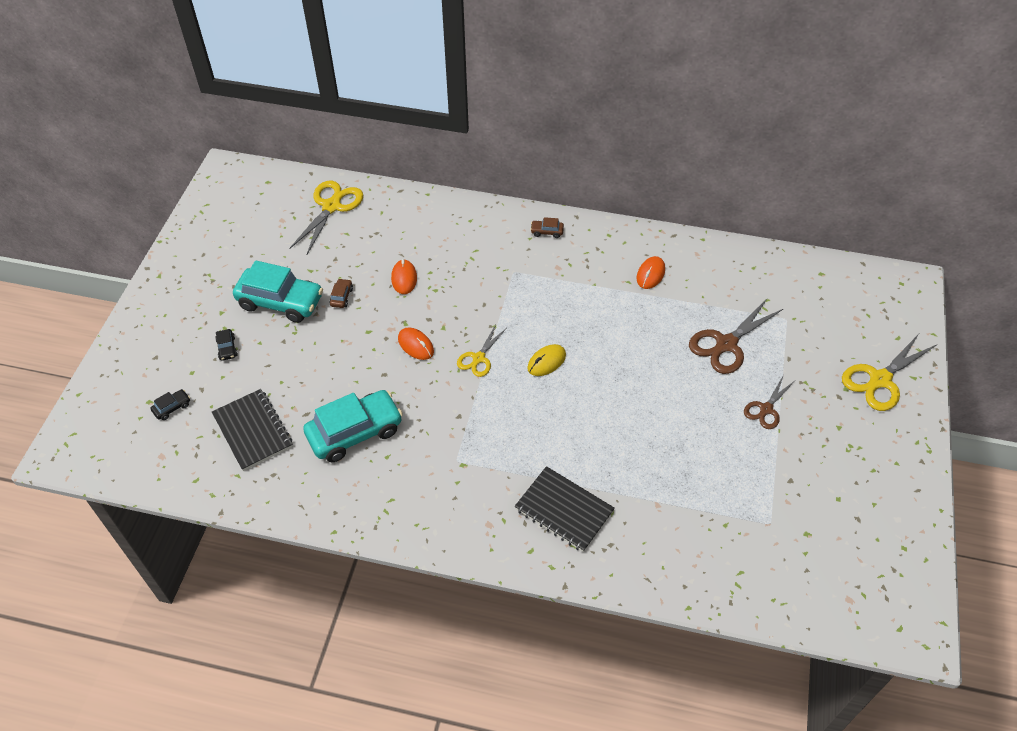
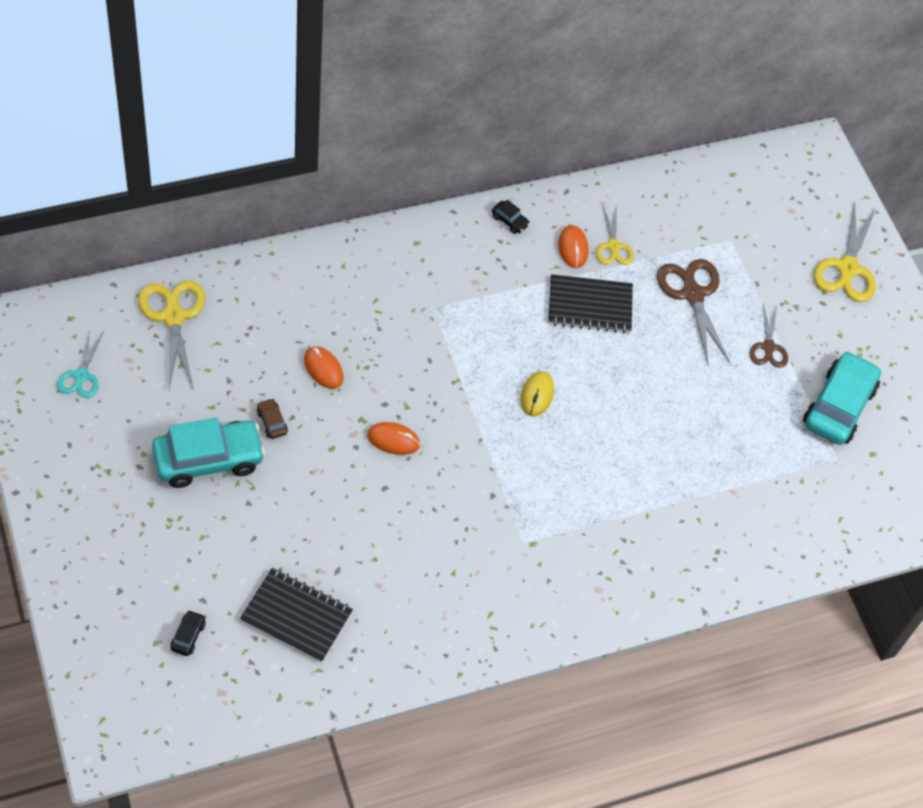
camera: 40 degrees left, 5 degrees up
black car [215,329,238,361] -> black car moved to [492,200,530,234]
turquoise car [303,390,403,462] -> turquoise car moved to [803,351,881,445]
yellow scissors [457,325,507,377] -> yellow scissors moved to [596,206,634,265]
black notebook [514,466,615,552] -> black notebook moved to [548,274,633,334]
brown car [530,217,564,238] -> none
brown scissors [689,299,783,374] -> brown scissors turned 150 degrees clockwise [657,259,730,364]
none -> turquoise scissors [57,331,104,398]

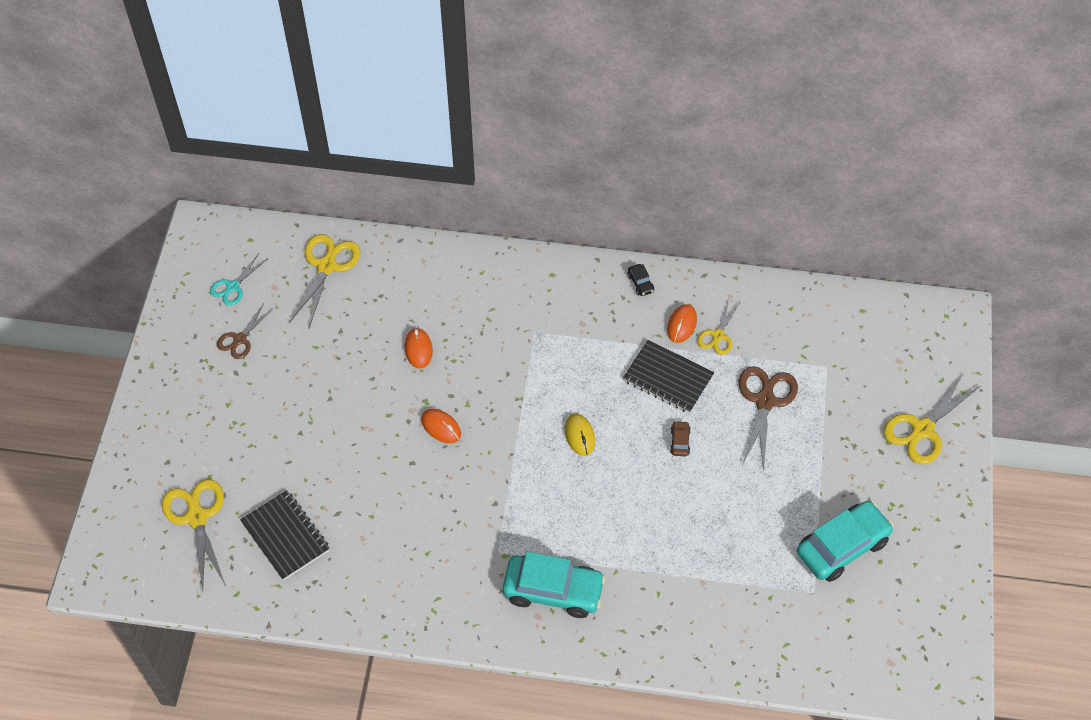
camera: 35 degrees right, 0 degrees up
turquoise car [152,418,265,488] -> turquoise car moved to [503,552,606,618]
black car [170,610,206,656] -> yellow scissors [162,479,225,591]
brown car [257,398,288,439] -> brown car moved to [670,421,691,456]
yellow mouse [521,371,554,416] -> yellow mouse turned 60 degrees counterclockwise [565,414,595,456]
brown scissors [750,304,788,368] -> brown scissors moved to [217,303,274,359]

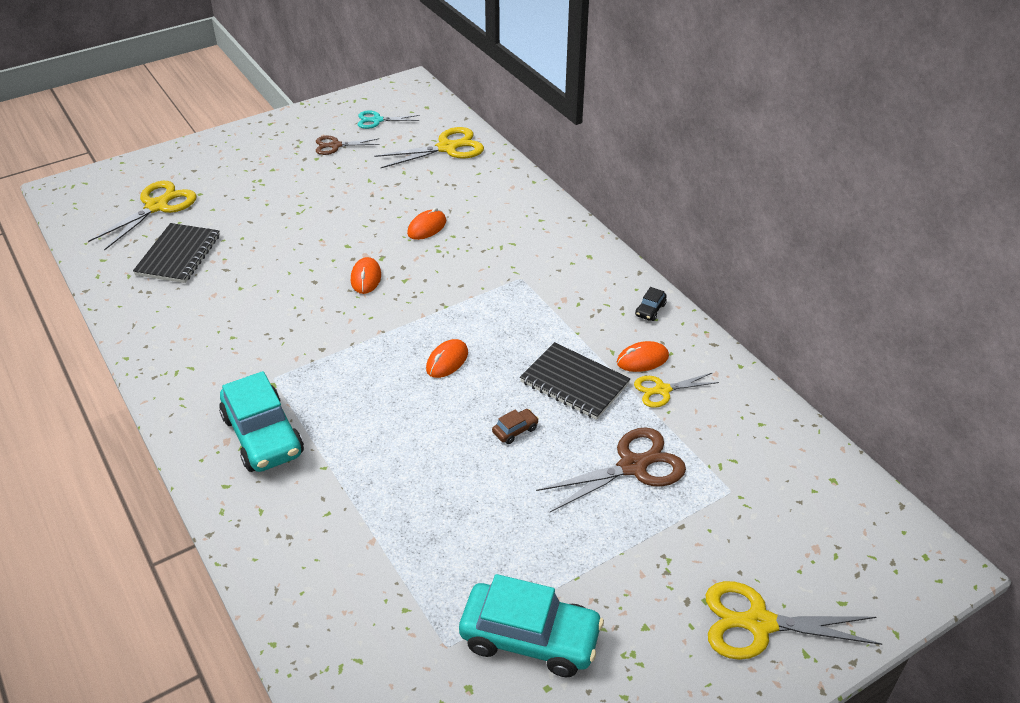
camera: 50 degrees right, 15 degrees down
yellow mouse [565,414,595,456] -> orange mouse [426,339,468,378]
black notebook [623,340,714,413] -> black notebook turned 45 degrees counterclockwise [520,342,630,420]

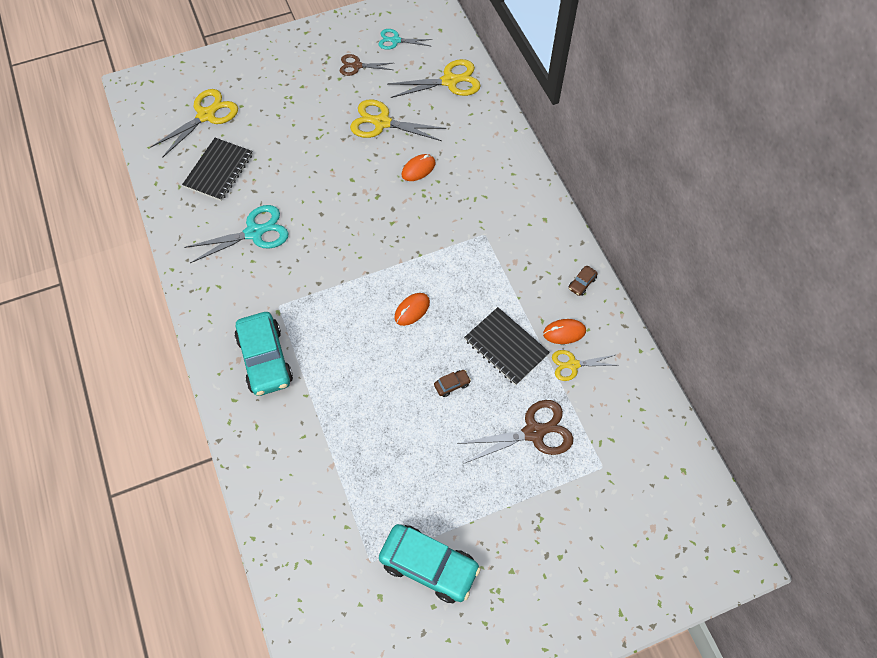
camera: 10 degrees right, 20 degrees up
orange mouse [351,257,381,294] -> none
black car [635,287,667,321] -> brown car [569,266,598,296]
yellow scissors [705,581,882,660] -> yellow scissors moved to [350,99,446,141]
none -> turquoise scissors [184,205,289,263]

